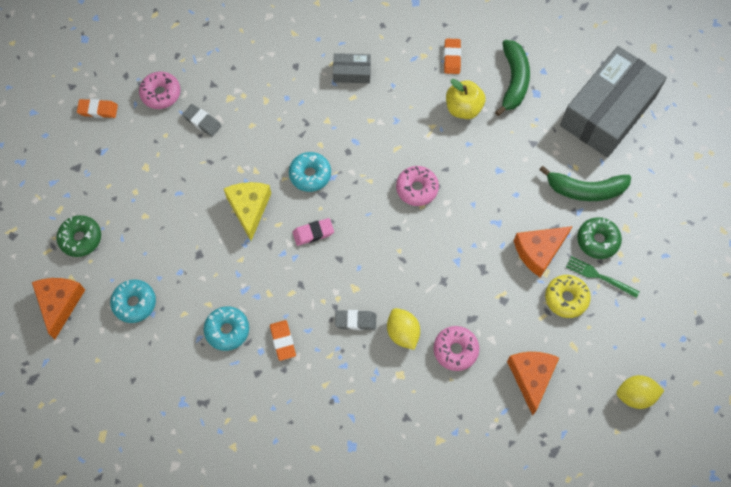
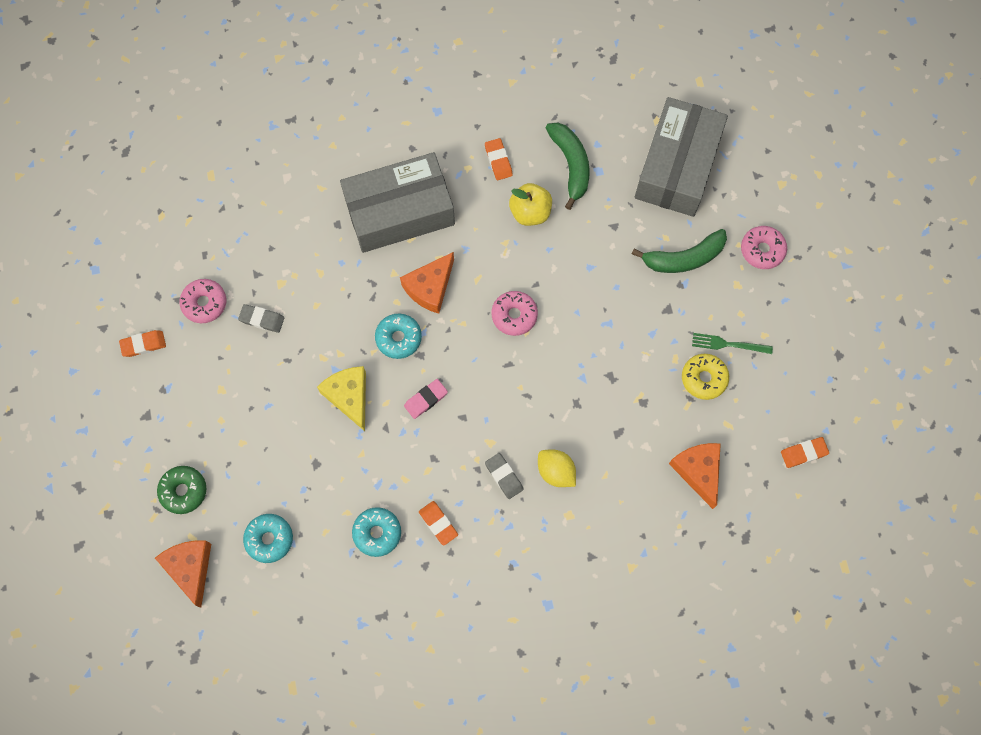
camera: 20 degrees left, 5 degrees up
grey box [333,53,371,83] -> grey box [340,152,455,253], size x2.37
grey eraser [335,310,376,330] -> grey eraser turned 75 degrees clockwise [485,453,523,499]
pink donut [433,326,479,371] -> pink donut moved to [741,226,787,269]
orange cheese [514,226,573,277] -> orange cheese moved to [400,252,454,314]
green donut [577,217,622,259] -> none
yellow lemon [617,375,664,409] -> orange eraser [781,437,829,468]

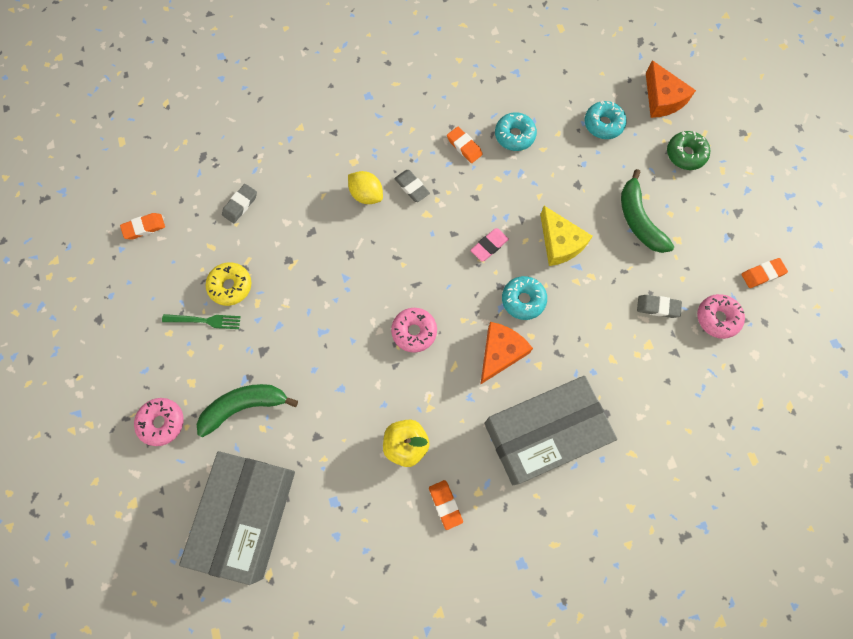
camera: 175 degrees right, 0 degrees up
green banana [546,122,590,210] -> green banana moved to [621,169,674,253]
orange cheese [669,443,721,509] -> grey eraser [222,184,257,223]

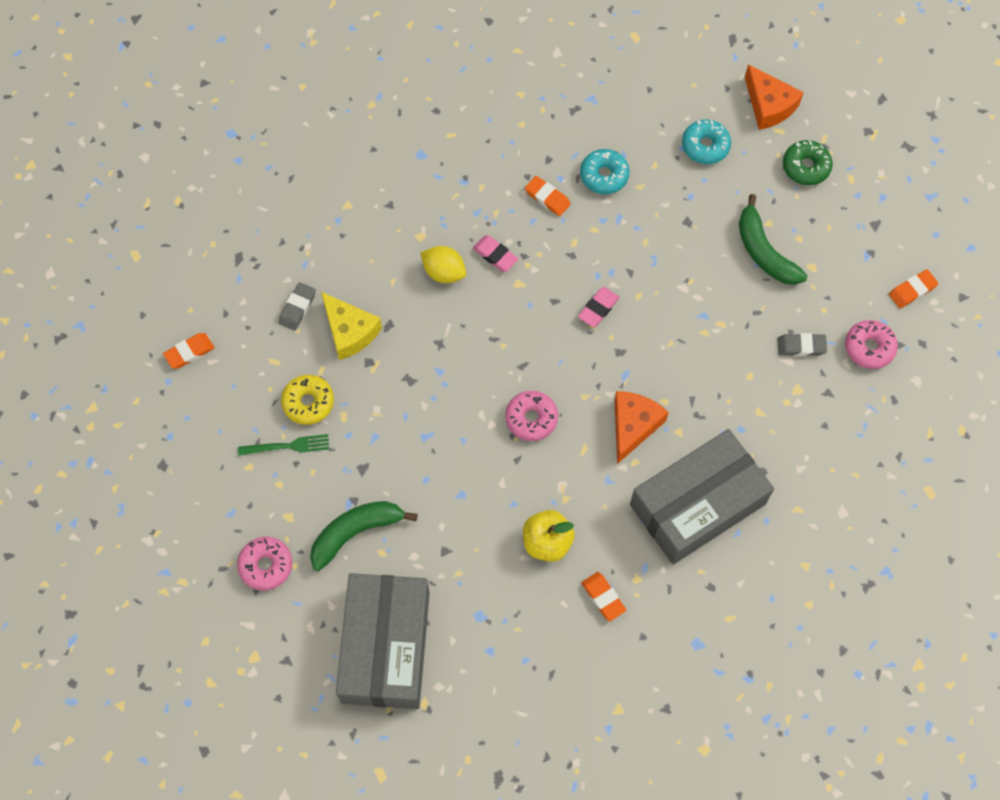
camera: 10 degrees left, 5 degrees down
grey eraser [394,170,430,202] -> pink eraser [473,236,519,272]
turquoise donut [502,276,547,320] -> none
yellow cheese [540,206,593,266] -> yellow cheese moved to [321,292,382,360]

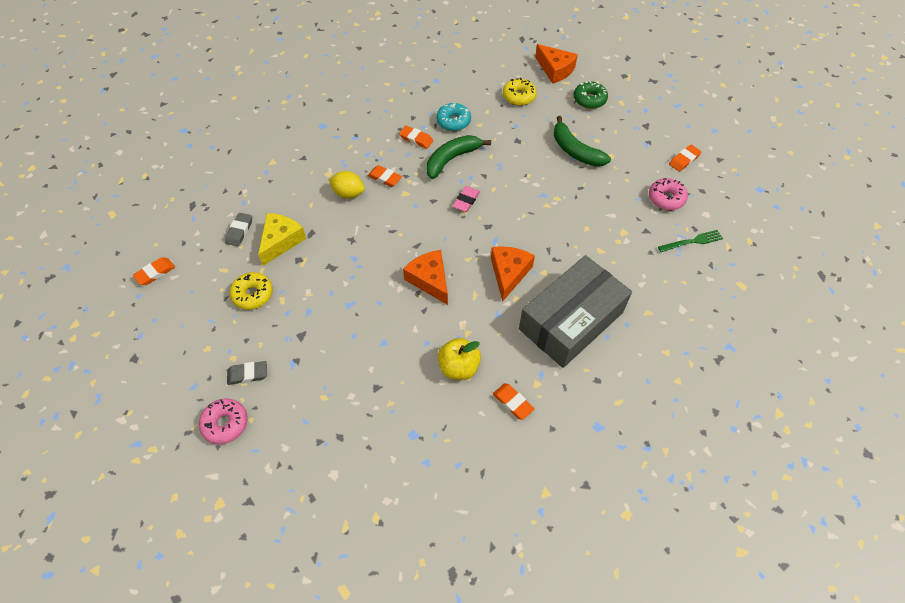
camera: 10 degrees left, 10 degrees down
green fork [238,434,329,456] -> green fork moved to [658,230,723,252]
green banana [310,501,418,571] -> green banana moved to [426,135,491,179]
yellow cheese [321,292,382,360] -> yellow cheese turned 105 degrees counterclockwise [258,213,306,266]
grey box [336,573,430,709] -> none
pink eraser [473,236,519,272] -> orange eraser [368,165,402,187]
pink donut [505,391,558,441] -> orange cheese [403,250,448,305]
turquoise donut [682,119,731,164] -> yellow donut [503,78,537,106]
grey eraser [777,333,827,356] -> grey eraser moved to [227,361,267,385]

